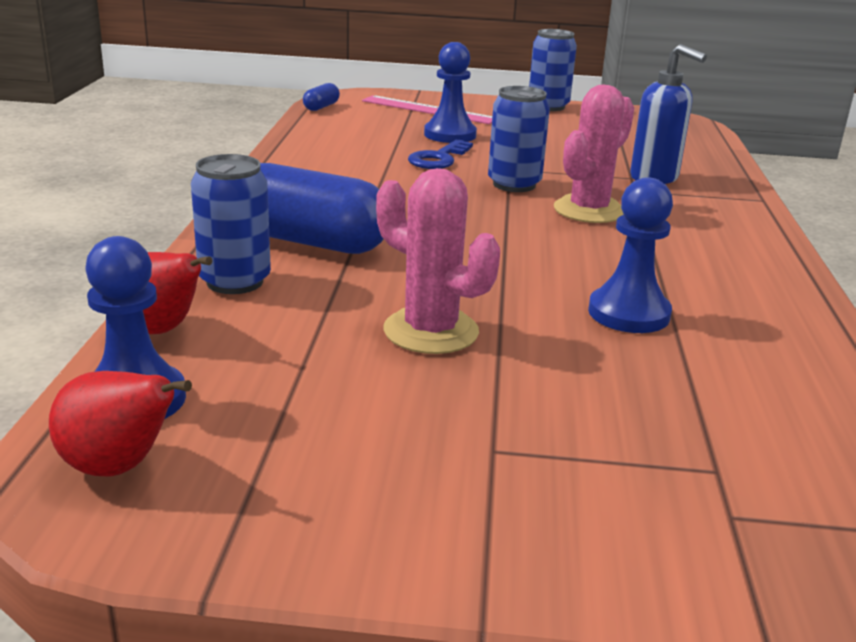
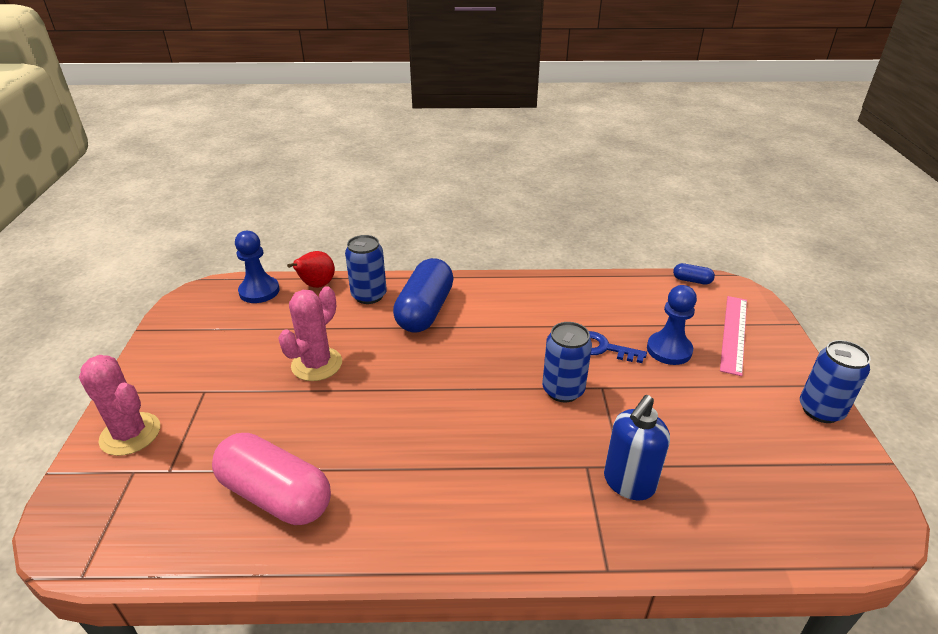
camera: 85 degrees right, 10 degrees up
red pear [49,371,192,477] -> none
pink cactus [554,84,634,223] -> pink cactus moved to [79,355,160,456]
blue pawn [588,177,673,333] -> none
none -> pink capsule [212,433,331,525]

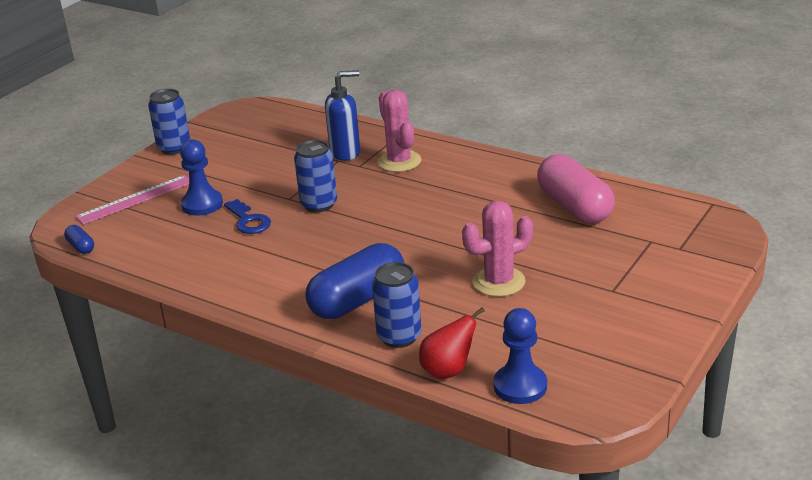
camera: 145 degrees left, 5 degrees down
pink cactus [79,355,160,456] -> pink cactus moved to [377,90,421,172]

